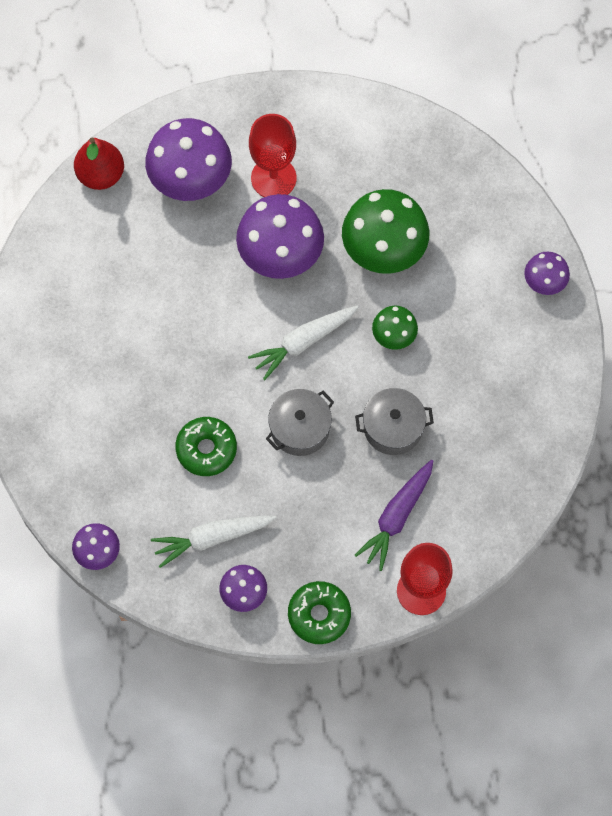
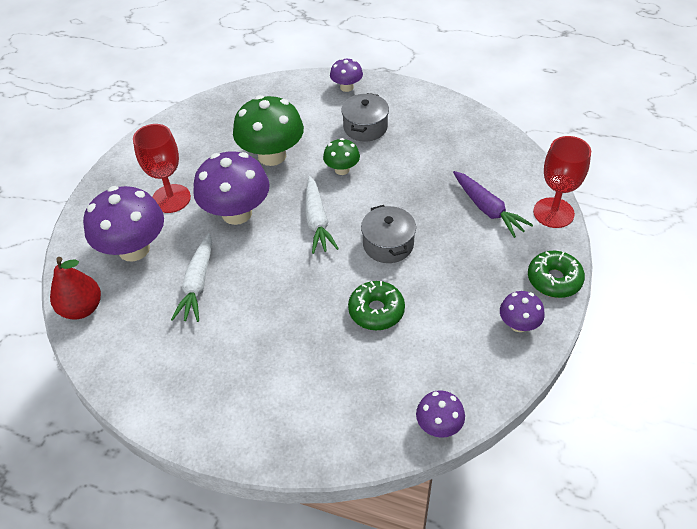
camera: 65 degrees left, 20 degrees down
white carrot [151,516,277,568] -> white carrot moved to [171,233,212,322]
grey pot [355,388,434,455] -> grey pot moved to [341,93,389,142]

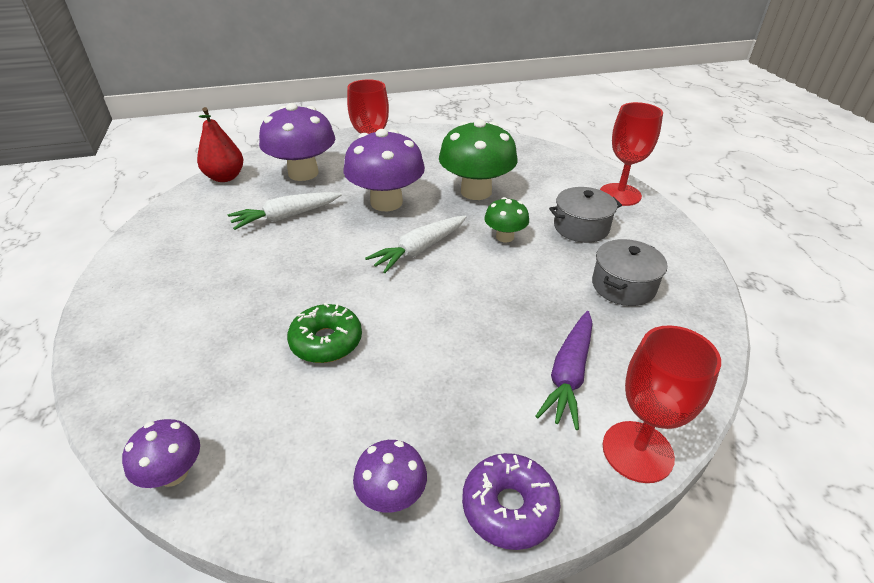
camera: 55 degrees right, 10 degrees down
purple mushroom [330,58,363,92] -> red goblet [600,102,663,206]
grey pot [361,205,416,263] -> grey pot moved to [592,239,667,306]
green donut [528,251,585,298] -> purple donut [462,453,561,550]

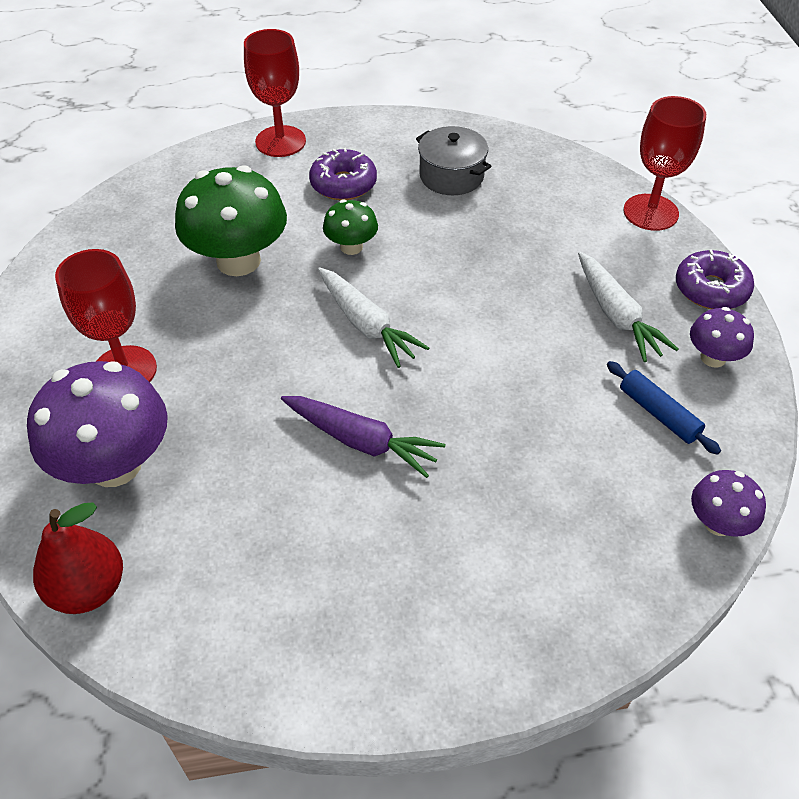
camera: 85 degrees left, 10 degrees up
white carrot [228,192,342,230] -> white carrot moved to [578,252,678,362]
green donut [287,303,362,363] -> none
purple mushroom [343,129,425,211] -> none
purple carrot [535,311,593,430] -> purple carrot moved to [281,396,446,478]
grey pot [549,187,622,243] -> purple donut [309,148,377,200]
none -> blue rolling pin [607,361,721,455]

